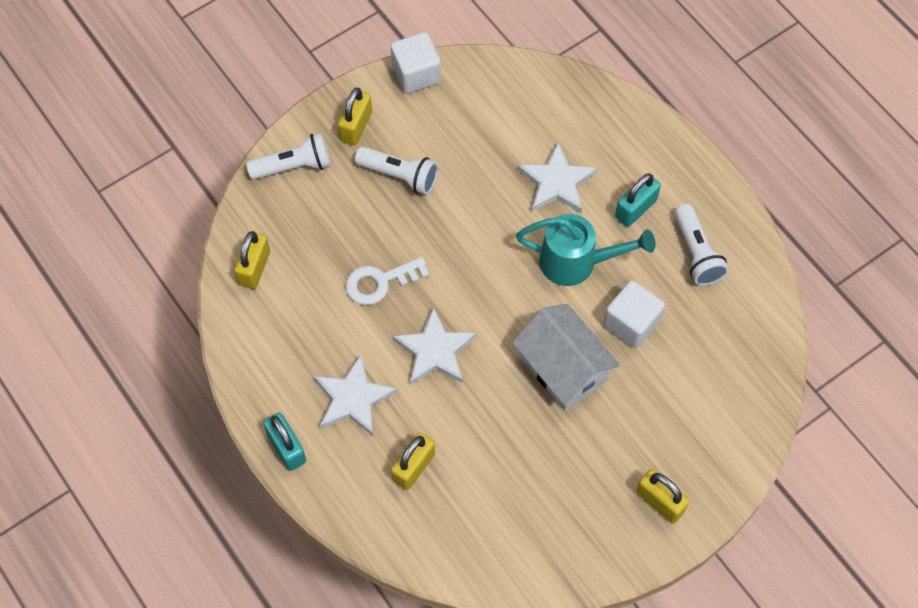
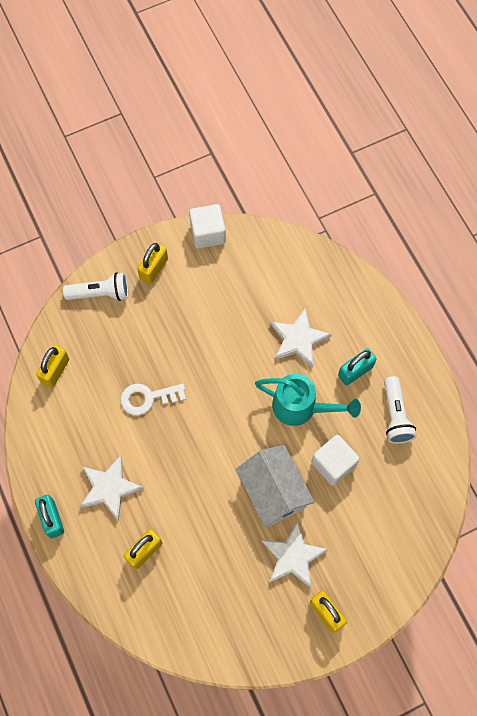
camera: 10 degrees right, 5 degrees up
white flashlight [355,146,438,195] -> none
white star [392,307,476,385] -> white star moved to [262,521,329,588]

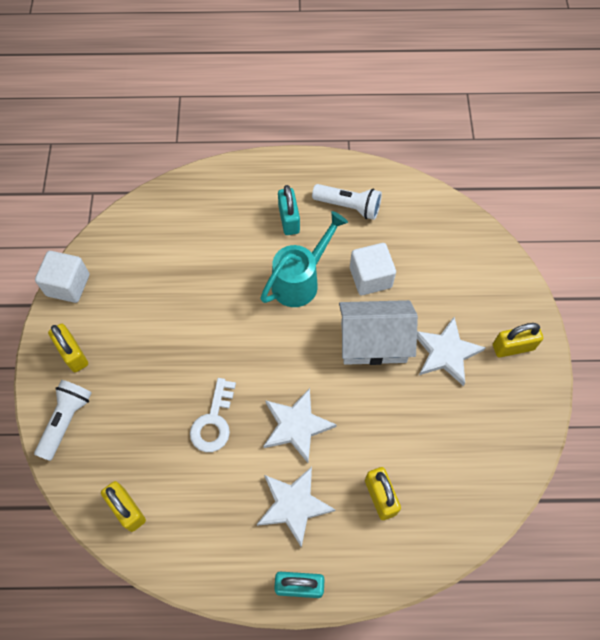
camera: 65 degrees left, 5 degrees down
white star [270,307,332,368] -> white star moved to [263,388,337,463]

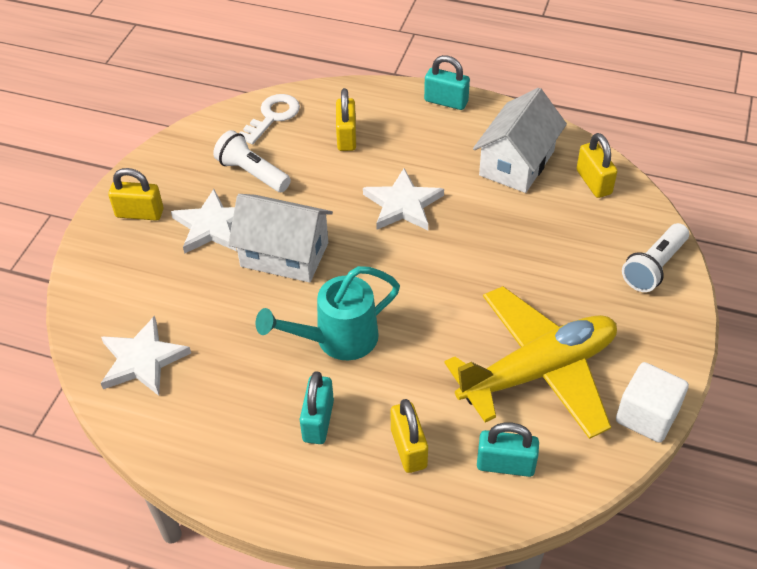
camera: 160 degrees left, 15 degrees down
yellow padlock [48,324,88,372] -> yellow padlock moved to [391,399,428,473]
white key [190,378,236,452] -> white key moved to [239,94,300,144]
white star [257,467,336,548] -> white star moved to [101,316,191,396]
white flashlight [312,184,382,220] -> white flashlight moved to [213,130,291,192]
white cube [350,243,396,295] -> none
none -> yellow plane [444,286,617,439]
none -> white house [473,88,567,193]
none -> turquoise padlock [477,422,539,477]

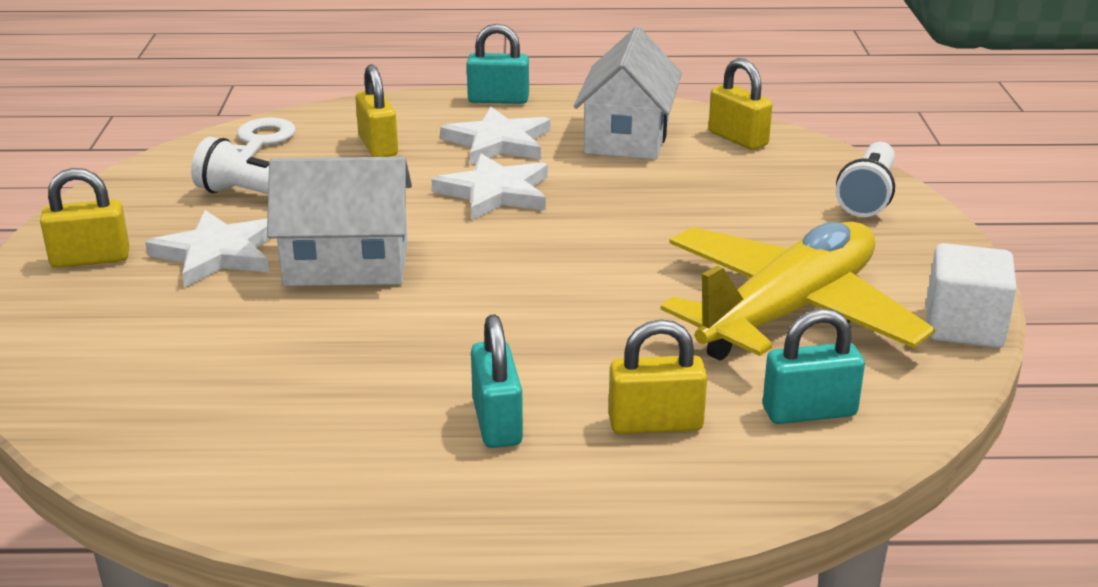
camera: 20 degrees left, 20 degrees down
white star [101,316,191,396] -> white star moved to [440,107,550,165]
turquoise watering can [256,266,400,360] -> none
yellow padlock [391,399,428,473] -> yellow padlock turned 60 degrees counterclockwise [608,319,707,434]

